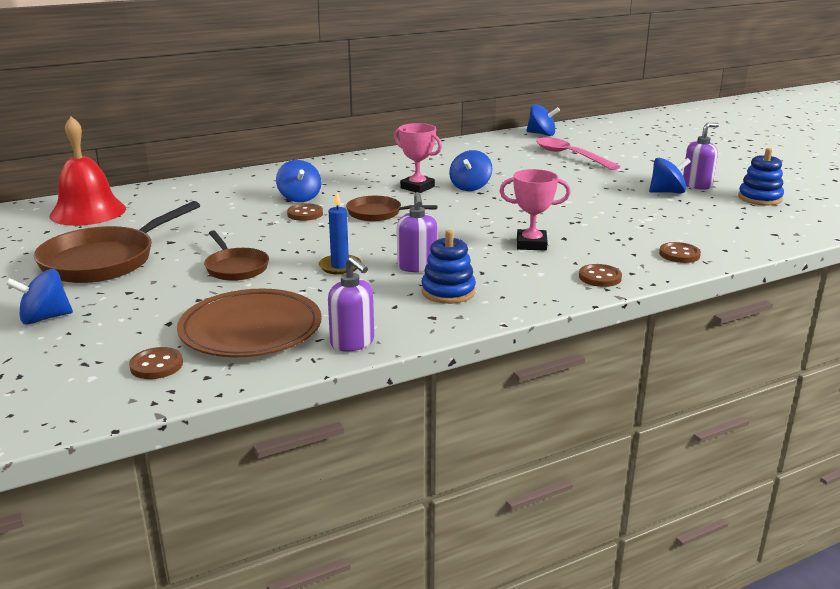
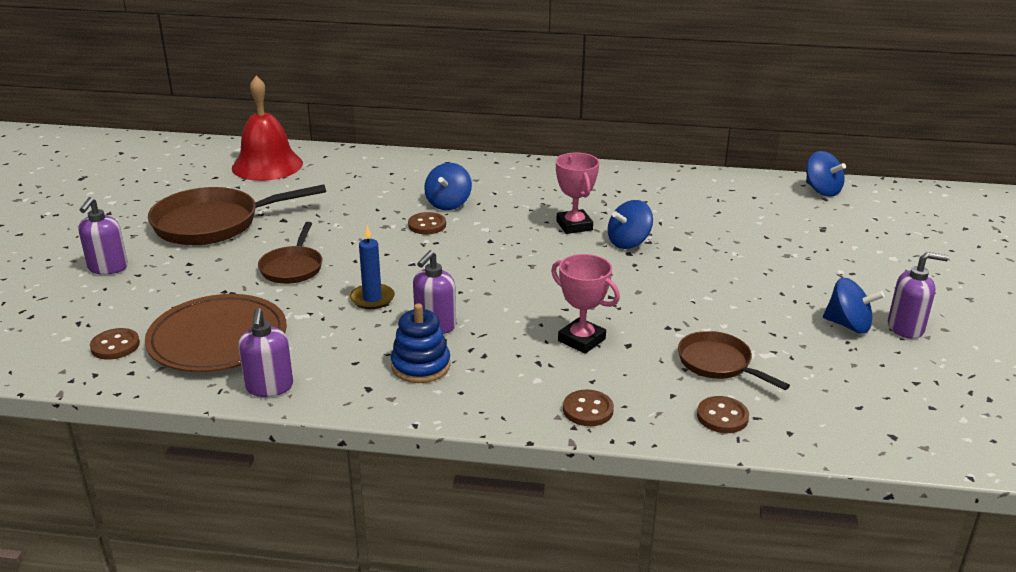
camera: 35 degrees right, 5 degrees up
blue spinning top [6,269,73,325] -> purple soap dispenser [78,197,128,275]
brown pan [346,196,438,222] -> brown pan moved to [678,331,790,390]
pink spoon [536,137,621,170] -> none
blue stacking toy [738,148,784,205] -> none

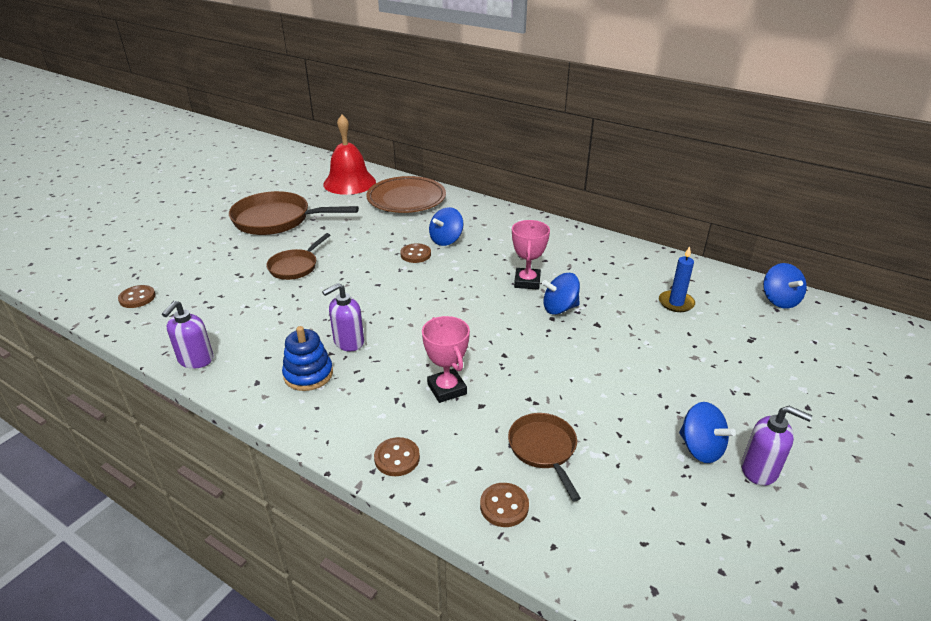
camera: 25 degrees right, 5 degrees up
purple soap dispenser [78,197,128,275] -> none
brown plate [145,294,287,372] -> brown plate moved to [366,176,446,213]
blue candle [350,225,395,309] -> blue candle moved to [659,246,695,312]

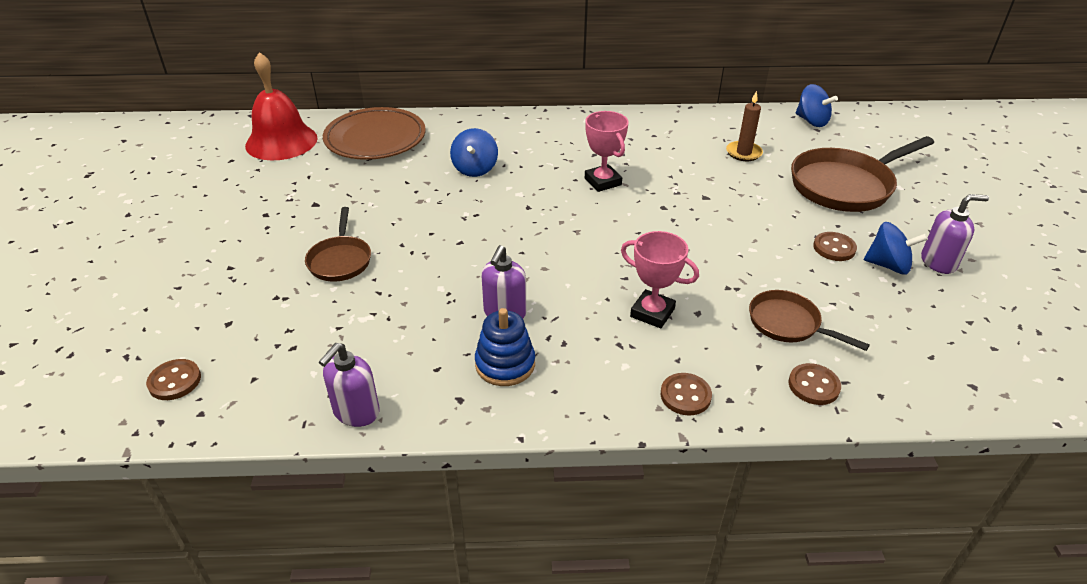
camera: 35 degrees left, 5 degrees up
purple soap dispenser [162,301,214,369] -> purple soap dispenser turned 45 degrees clockwise [319,343,380,427]
brown pan [229,191,359,235] -> brown pan moved to [791,136,934,212]
brown button [400,243,431,263] -> brown button moved to [813,232,857,261]
blue spinning top [542,273,580,315] -> none
blue candle [659,246,695,312] -> brown candle [726,91,763,161]

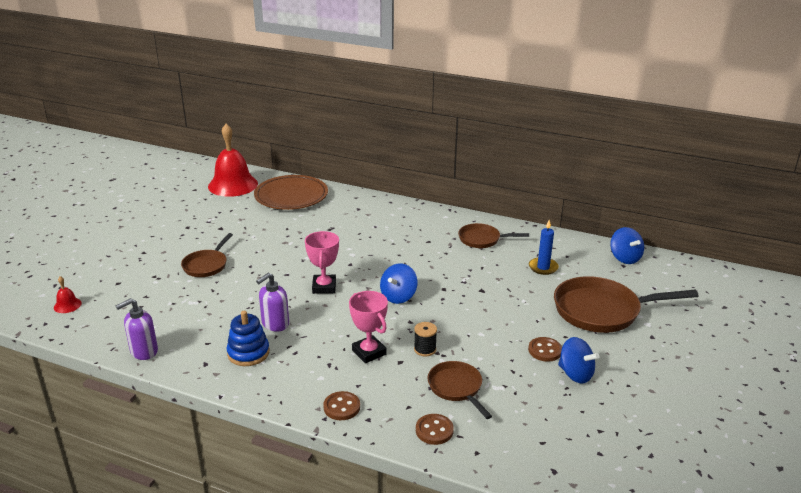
camera: 25 degrees right, 10 degrees down
brown button [146,359,201,400] -> red bell [54,276,82,313]
blue spinning top [450,128,498,177] -> blue spinning top moved to [380,263,418,304]
pink trophy [585,111,628,192] -> pink trophy moved to [305,231,339,294]
brown candle [726,91,763,161] -> blue candle [529,220,559,275]
purple soap dispenser [921,194,989,274] -> none
none -> black spool [414,322,437,357]
none -> brown pan [458,223,529,248]

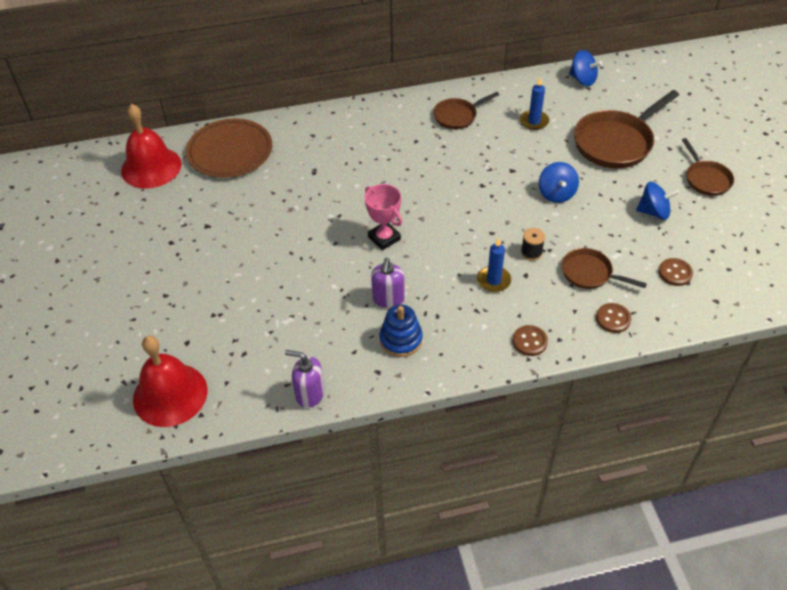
camera: 35 degrees left, 20 degrees up
red bell [54,276,82,313] -> red bell [133,336,208,427], size x2.43
purple soap dispenser [116,298,158,360] -> purple soap dispenser turned 90 degrees clockwise [285,350,325,408]
brown pan [181,233,233,277] -> brown pan moved to [682,138,734,196]
pink trophy [349,291,388,363] -> blue candle [477,238,511,292]
blue spinning top [380,263,418,304] -> blue spinning top moved to [539,162,579,203]
brown button [528,337,562,362] -> brown button moved to [659,258,693,286]

